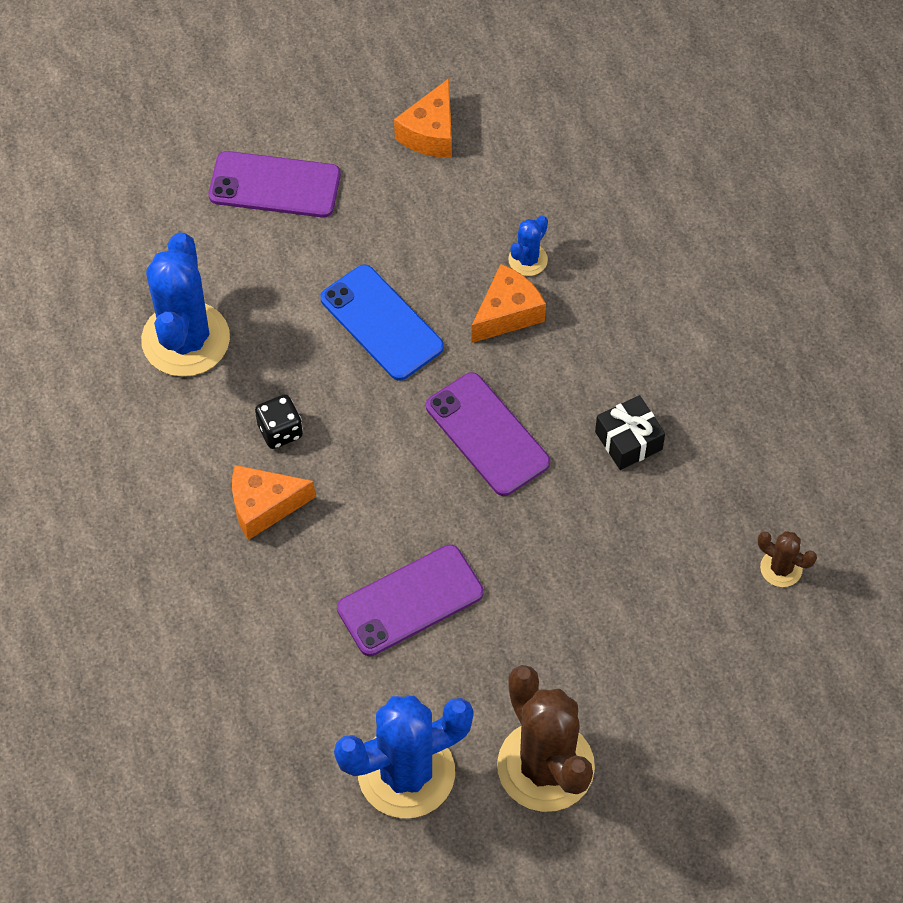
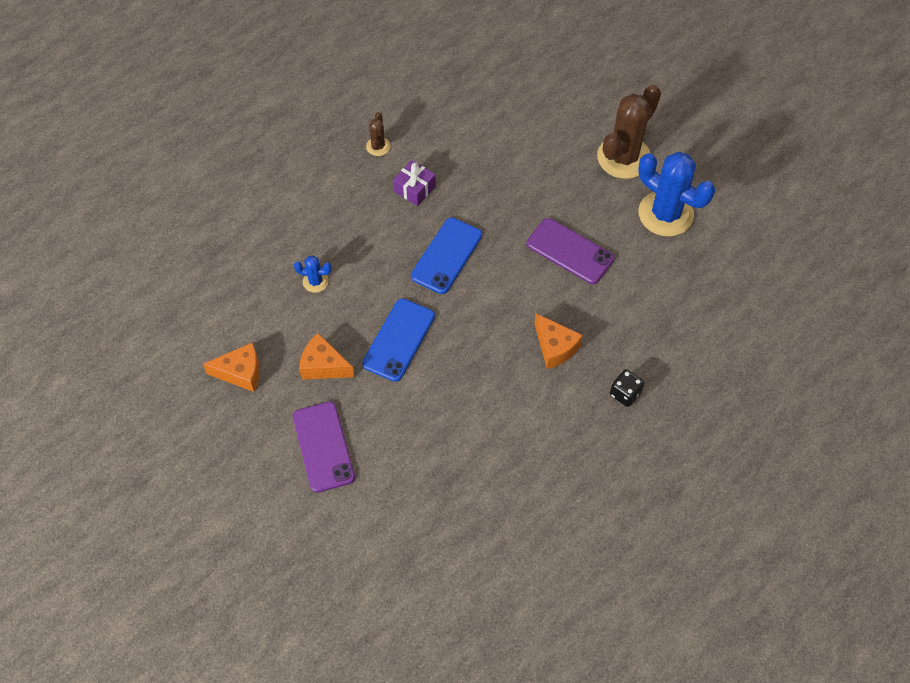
camera: 115 degrees left, 0 degrees up
blue cactus [141,233,230,377] -> none
black dice [255,394,303,449] -> black dice moved to [610,369,644,407]
purple phone [426,372,550,496] -> blue phone [411,217,482,294]
orange cheese [471,264,546,343] -> orange cheese moved to [299,333,355,380]
black gift [595,395,665,470] -> purple gift [393,160,436,206]
brown cactus [758,531,817,587] -> brown cactus moved to [366,112,390,156]

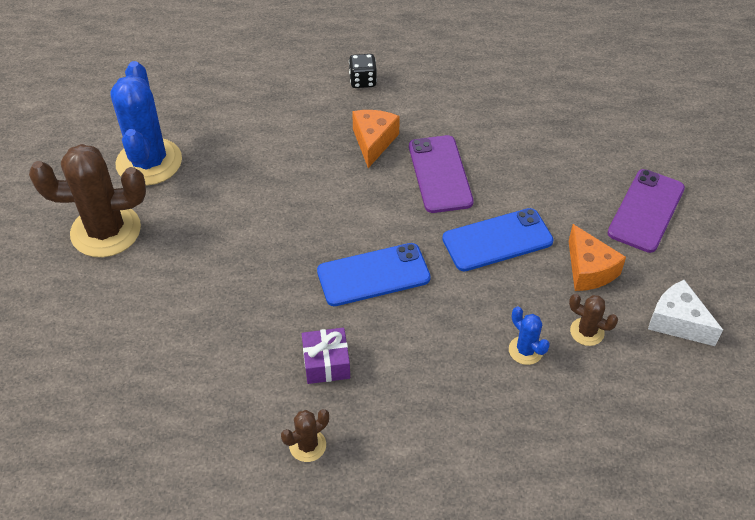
camera: 135 degrees left, 10 degrees down
orange cheese [203,342,260,392] -> white cheese [648,280,723,346]
purple phone [527,218,614,284] -> purple phone moved to [409,135,474,213]
none -> brown cactus [569,294,618,346]

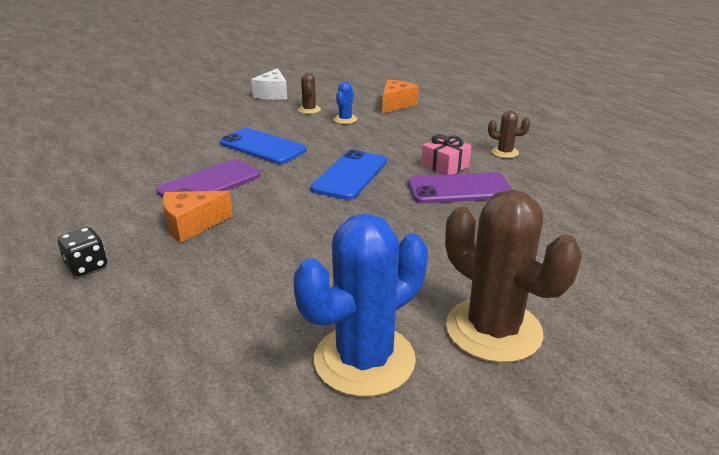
camera: 125 degrees left, 20 degrees down
purple gift [302,328,350,384] -> pink gift [421,134,471,175]
blue phone [317,243,431,306] -> blue phone turned 75 degrees clockwise [310,150,387,200]
orange cheese [569,224,626,291] -> orange cheese moved to [382,80,419,113]
purple phone [608,169,685,253] -> purple phone moved to [408,172,512,203]

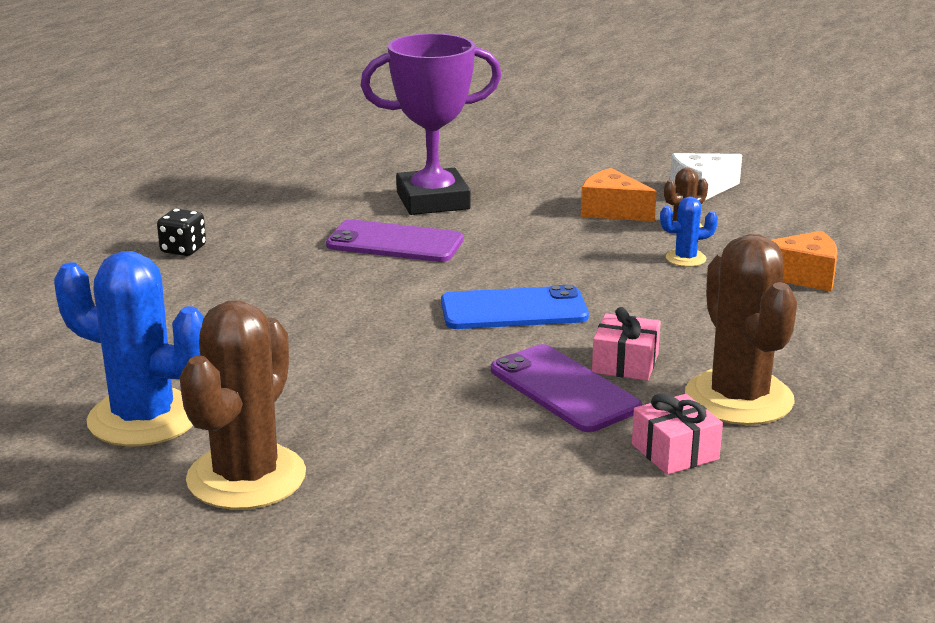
camera: 60 degrees right, 5 degrees down
orange cheese [163,191,233,243] -> orange cheese moved to [581,168,657,221]
blue phone [219,128,307,164] -> none
brown cactus [488,111,530,158] -> brown cactus [685,234,797,425], size x2.21
none -> purple trophy [360,33,502,215]
none -> pink gift [632,394,723,475]

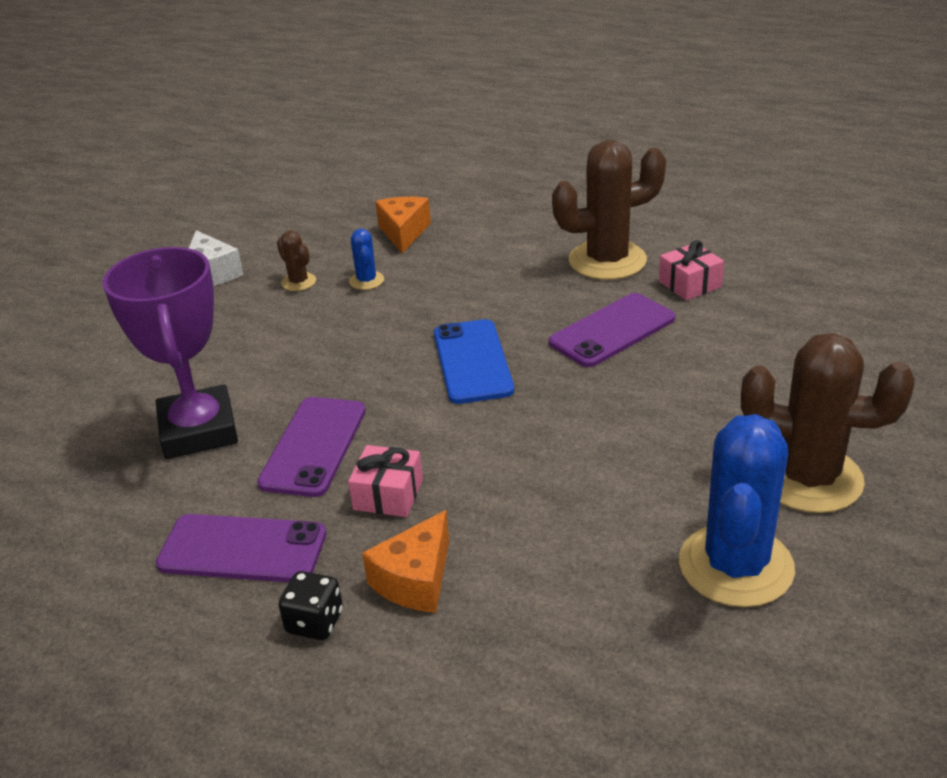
camera: 90 degrees left, 10 degrees up
orange cheese [581,168,657,221] -> orange cheese moved to [362,510,449,613]
pink gift [592,307,661,381] -> pink gift moved to [348,445,423,517]
none -> purple phone [156,514,326,582]

